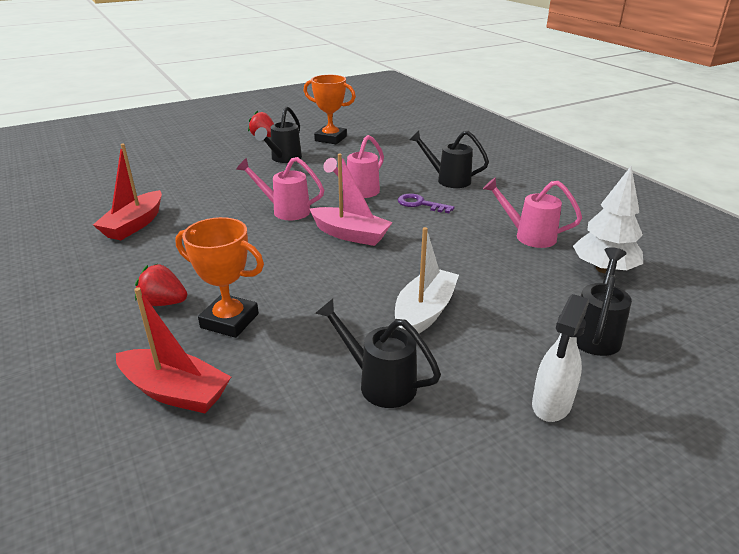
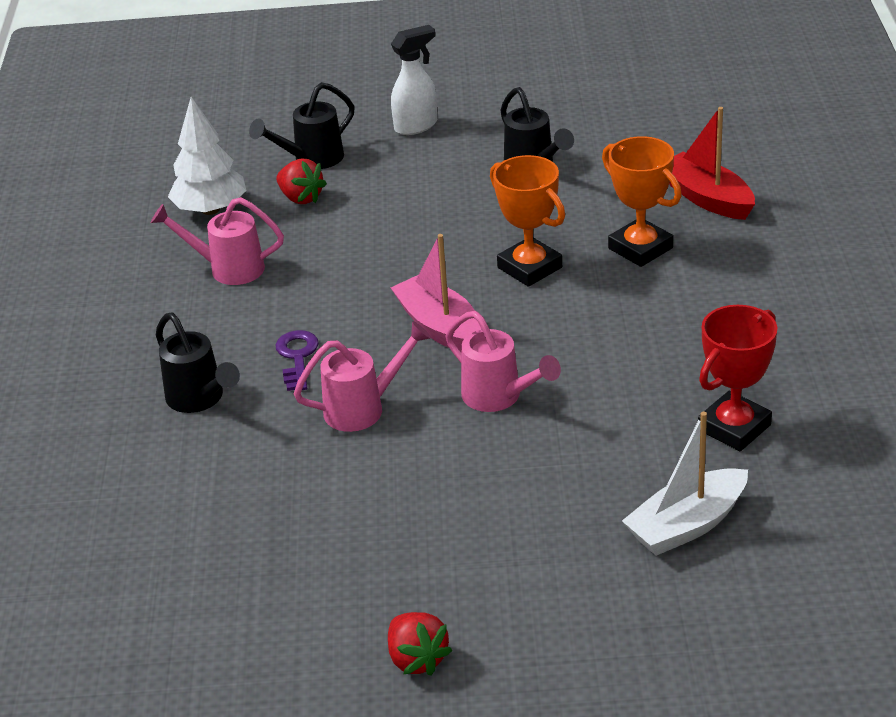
camera: 150 degrees left, 5 degrees up
red boat [93,144,162,240] -> red trophy [698,305,777,451]
red strawberry [135,264,187,306] -> red strawberry moved to [276,159,327,204]
black watering can [255,106,302,163] -> none
orange trophy [304,75,356,144] -> orange trophy moved to [490,155,565,287]
white boat [395,227,459,334] -> white boat moved to [622,412,748,556]
purple key [398,193,455,213] -> purple key turned 150 degrees counterclockwise [276,330,319,391]
pink watering can [483,177,582,248] -> pink watering can turned 135 degrees clockwise [151,197,284,285]

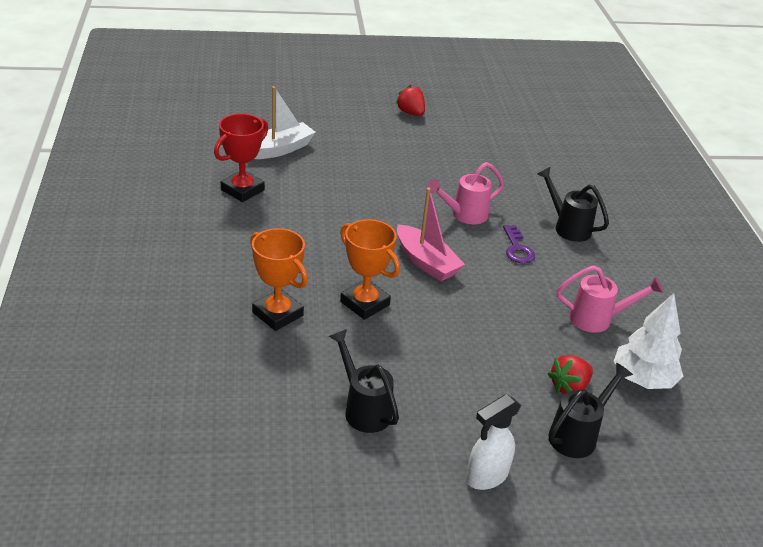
camera: 170 degrees right, 0 degrees up
red strawberry [276,159,327,204] -> red strawberry turned 75 degrees counterclockwise [548,355,593,394]
pink watering can [445,311,561,412] -> none
red boat [669,107,755,220] -> none

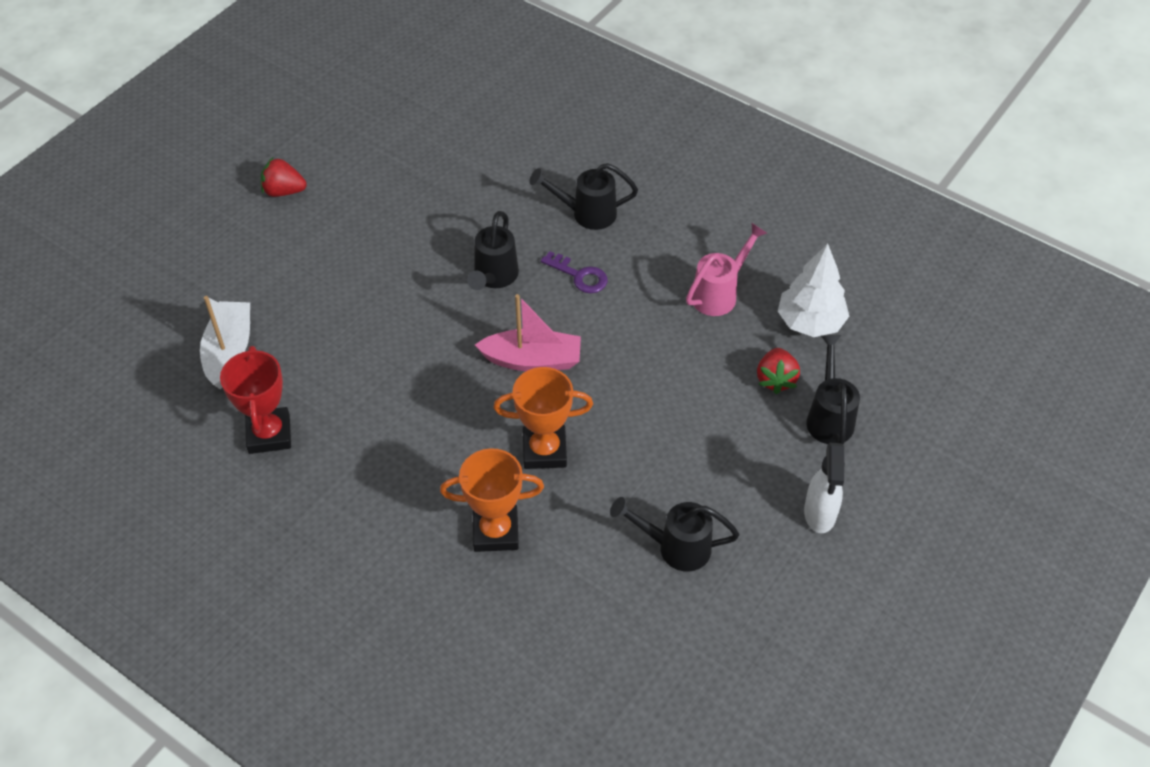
camera: 45 degrees left, 15 degrees up
pink watering can [427,162,504,224] -> black watering can [467,211,519,290]

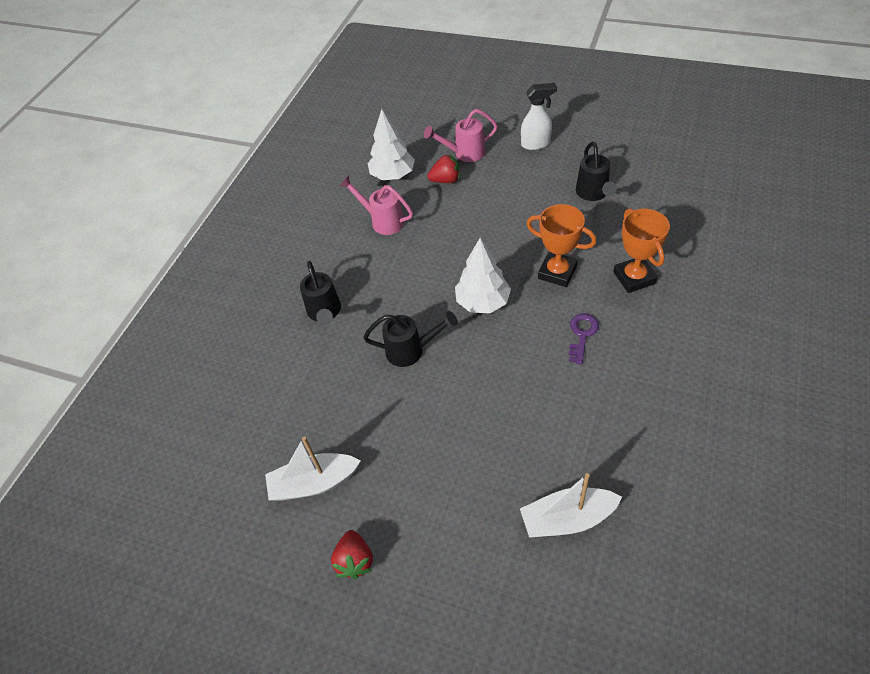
camera: 100 degrees left, 0 degrees up
red trophy [220,346,291,454] -> none
pink boat [475,294,581,371] -> white tree [455,238,511,313]
orange trophy [494,367,593,469] -> orange trophy turned 45 degrees counterclockwise [526,204,596,287]
purple key [541,251,608,293] -> purple key moved to [569,313,599,365]
black watering can [806,335,860,444] -> pink watering can [424,109,498,162]
none -> white boat [265,437,361,500]

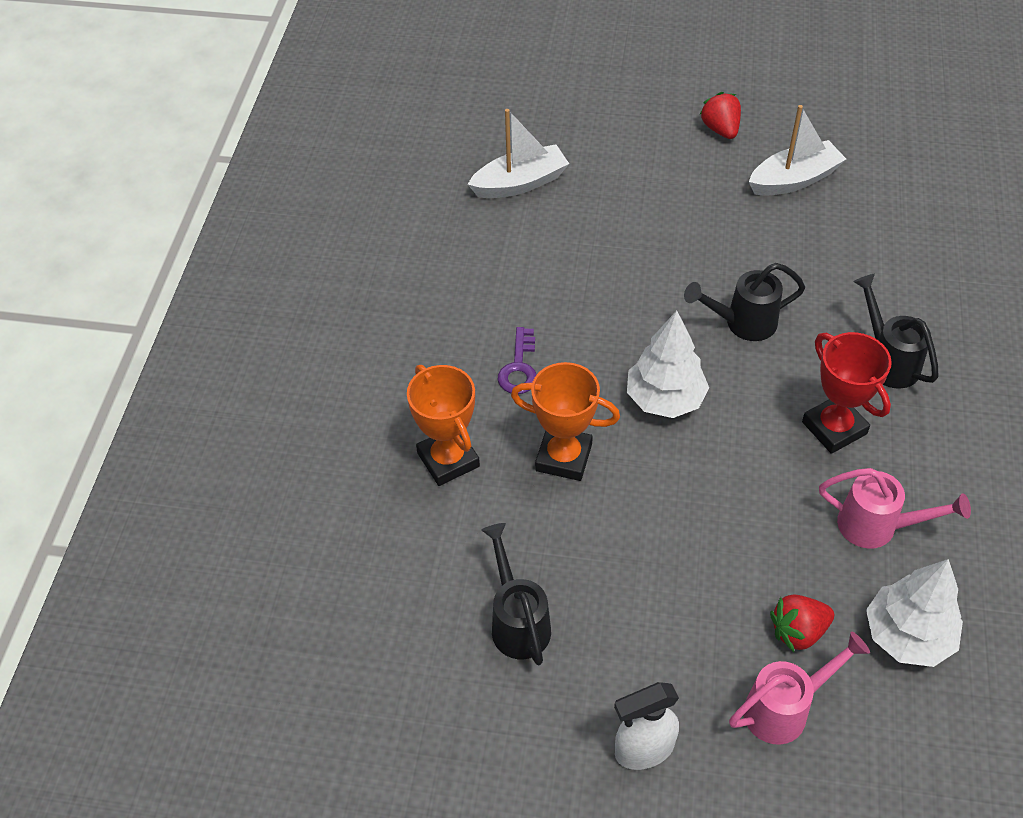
camera: 165 degrees right, 0 degrees up
none -> red trophy [802,332,892,454]

